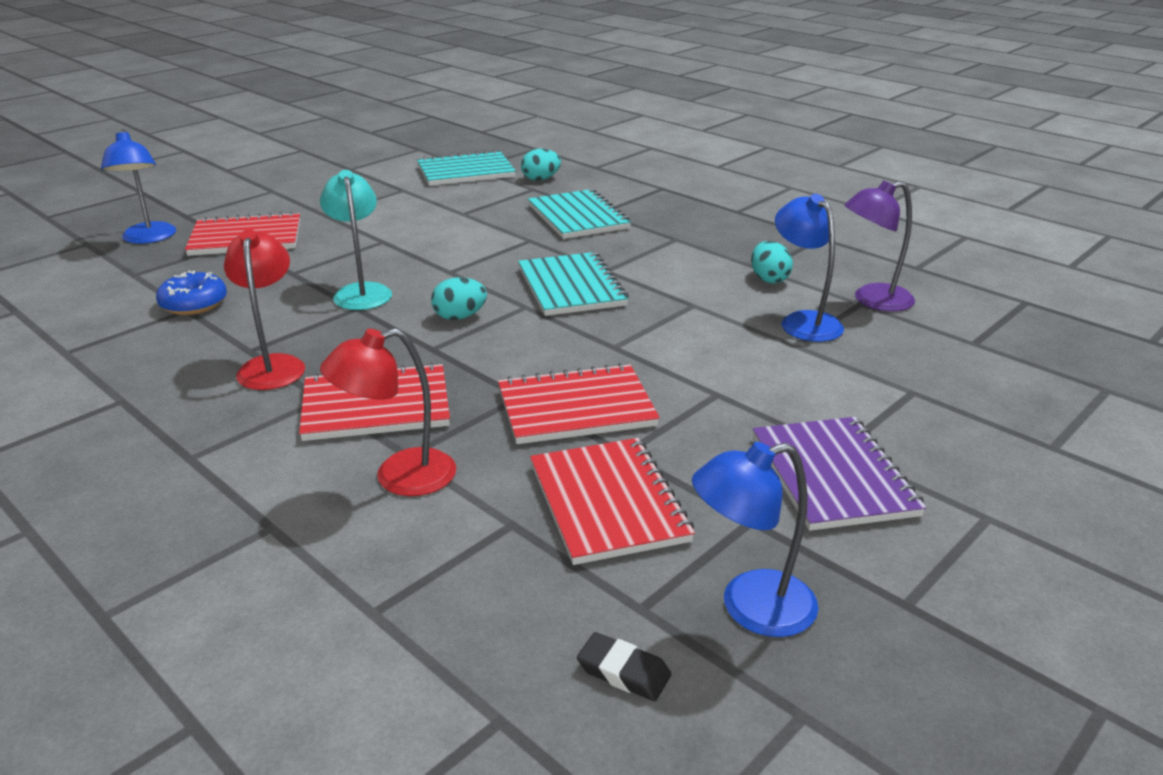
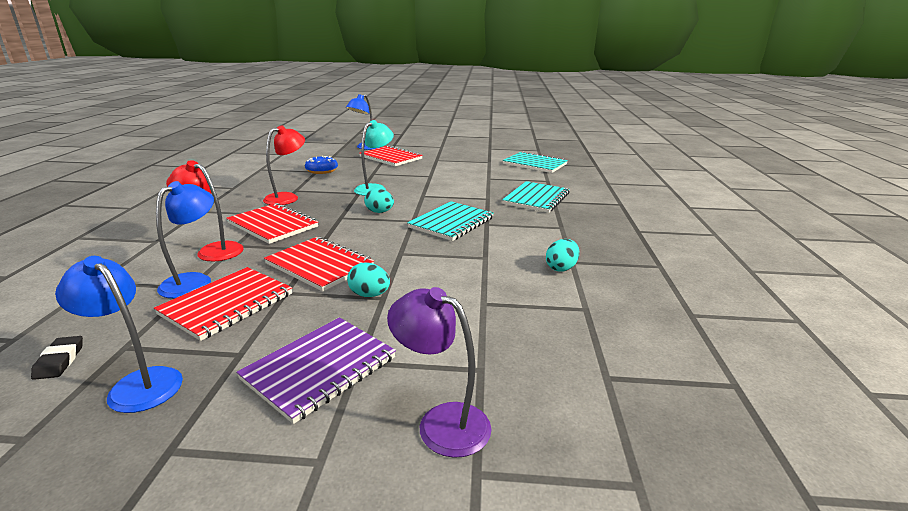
camera: 50 degrees right, 5 degrees down
turquoise egg [521,149,561,181] -> turquoise egg moved to [347,262,390,297]
blue lamp [775,194,844,342] -> blue lamp moved to [156,181,214,298]
purple lamp [844,180,915,312] -> purple lamp moved to [387,287,492,458]

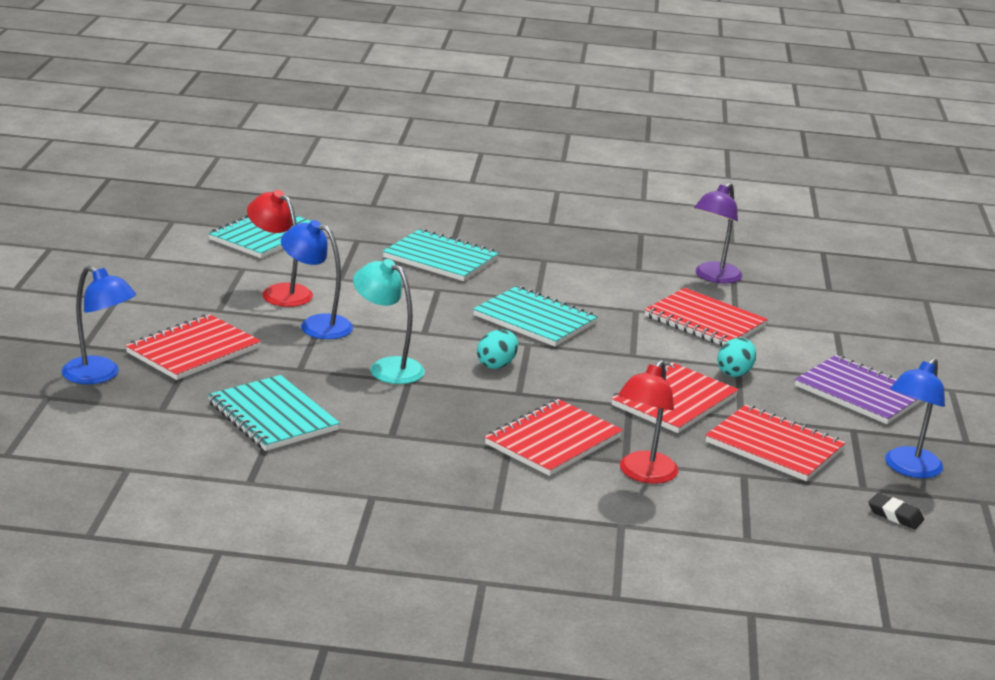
camera: 90 degrees left, 0 degrees up
black eraser [31,336,83,380] -> black eraser turned 45 degrees clockwise [868,493,924,529]
blue lamp [156,181,214,298] -> blue lamp moved to [281,220,353,339]
red lamp [263,125,305,205] -> red lamp moved to [247,190,313,307]
blue donut [305,156,338,174] -> turquoise notebook [208,375,340,451]
purple lamp [387,287,492,458] -> purple lamp moved to [694,183,742,283]
turquoise egg [546,239,580,272] -> none
none -> red notebook [645,288,768,346]

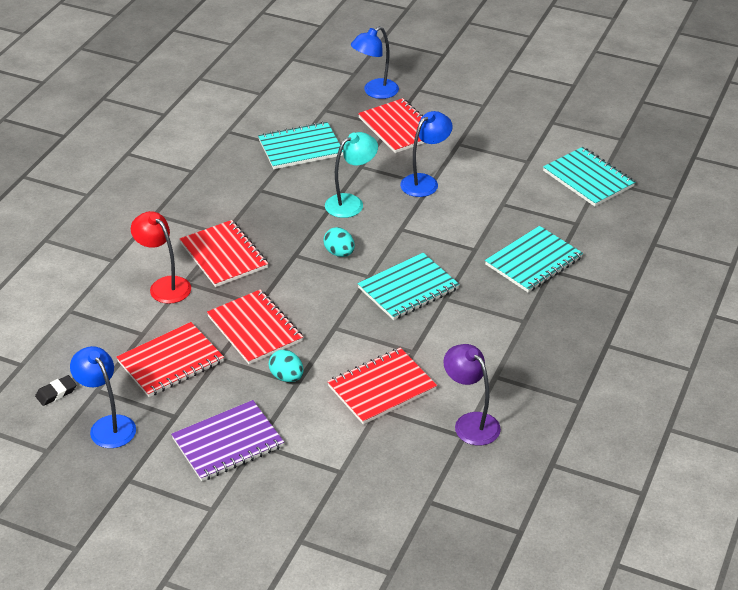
camera: 110 degrees right, 15 degrees up
red lamp [247,190,313,307] -> none

